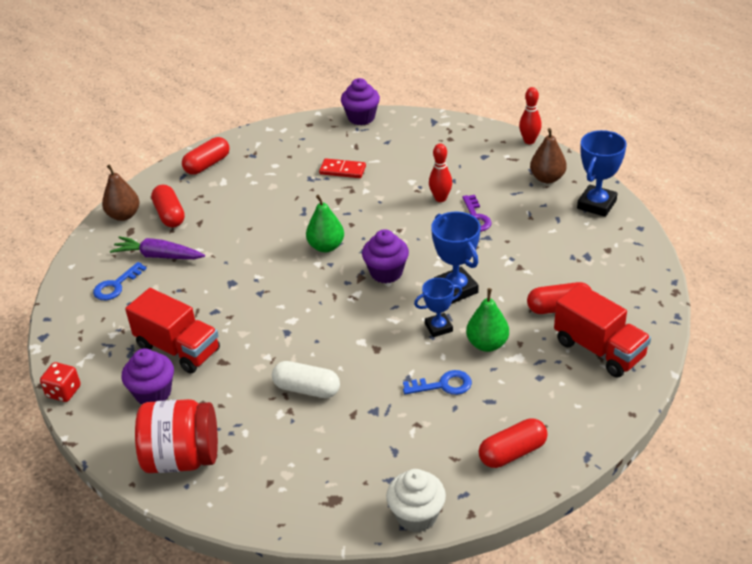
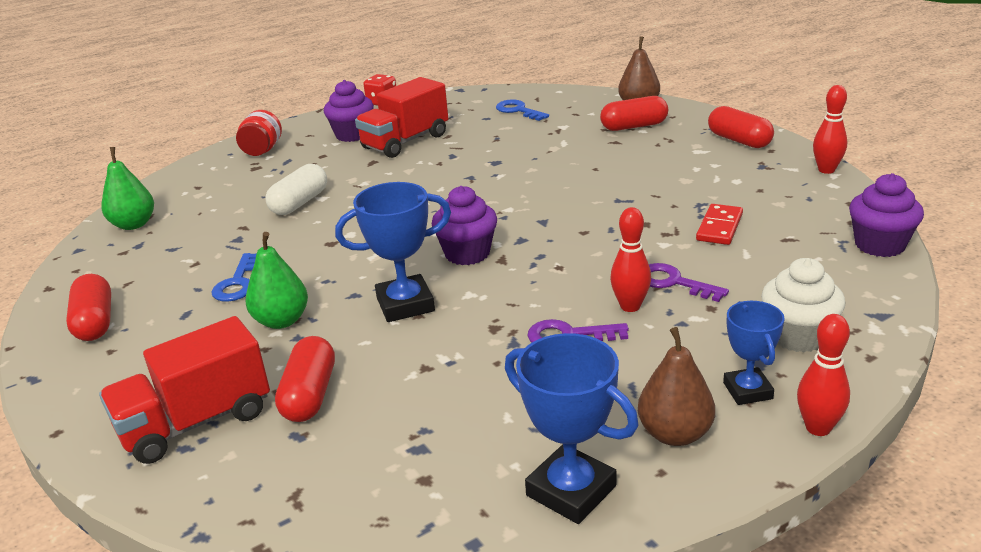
camera: 100 degrees right, 10 degrees down
purple carrot [110,236,205,259] -> none
red jar [135,399,218,473] -> red jar [236,110,282,156], size x0.59
green pear [306,195,344,252] -> green pear moved to [101,147,154,230]
white cupcake [386,469,446,533] -> white cupcake moved to [761,258,845,352]
blue trophy [414,278,462,337] -> blue trophy moved to [723,301,785,405]
none -> purple key [649,263,729,302]
none -> red bowling pin [813,85,847,174]

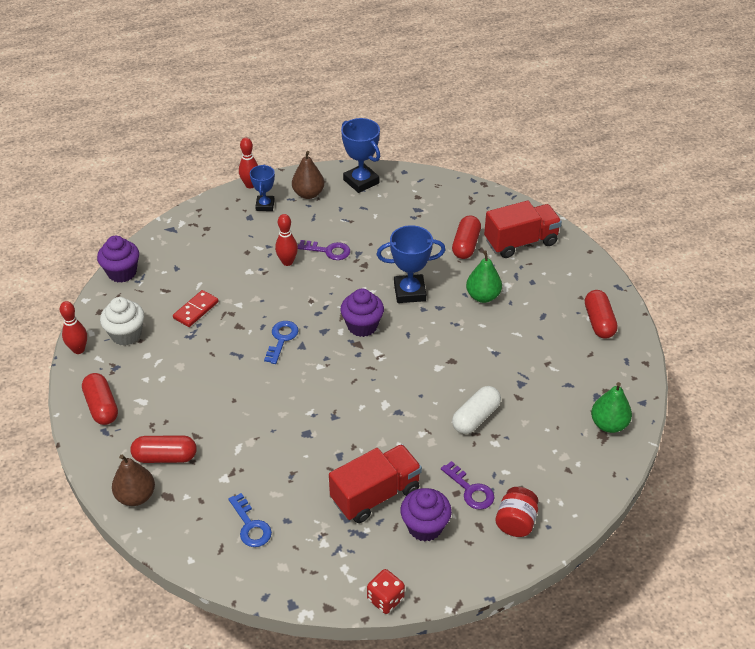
camera: 170 degrees left, 15 degrees up
blue key [211,253,256,302] -> blue key moved to [264,321,299,364]
purple key [649,263,729,302] -> purple key moved to [441,461,494,510]
white cupcake [761,258,845,352] -> white cupcake moved to [100,297,144,346]

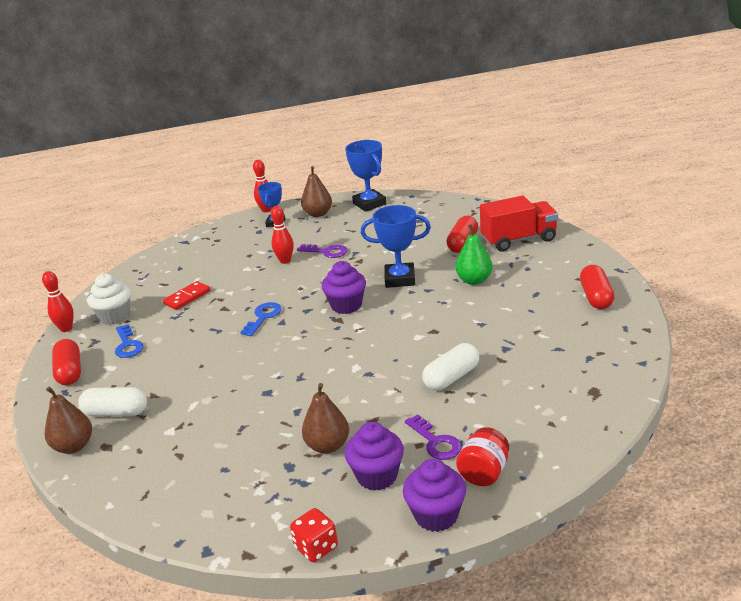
camera: 10 degrees right, 15 degrees down
purple cupcake [97,236,139,283] -> purple cupcake moved to [403,459,466,532]
red capsule [131,435,197,463] -> white capsule [78,387,147,417]
blue key [228,493,272,547] -> blue key moved to [115,324,144,358]
red truck [329,444,422,523] -> brown pear [302,383,349,454]
green pear [591,382,632,433] -> none

